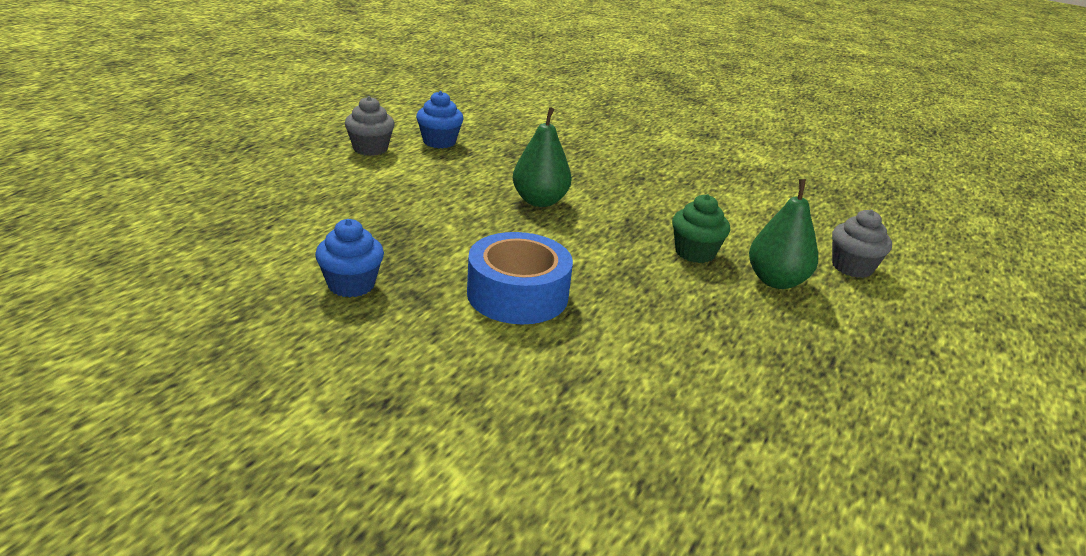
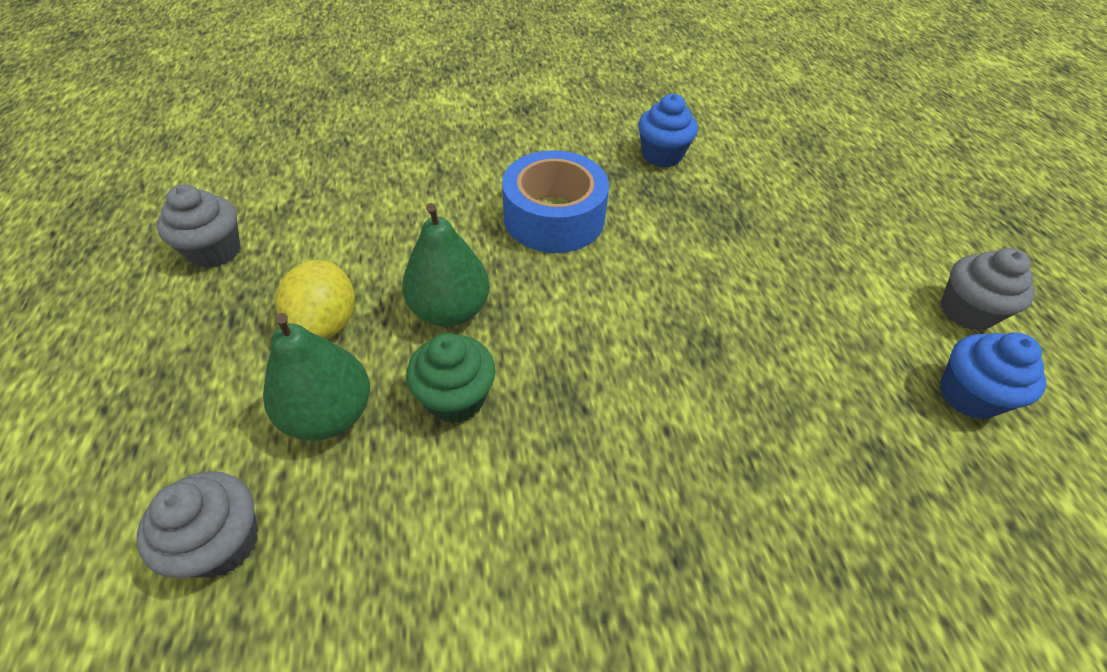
camera: 140 degrees right, 20 degrees up
green pear [513,107,572,207] -> green pear moved to [402,203,490,327]
none -> grey cupcake [157,184,240,268]
none -> yellow lemon [276,260,355,339]

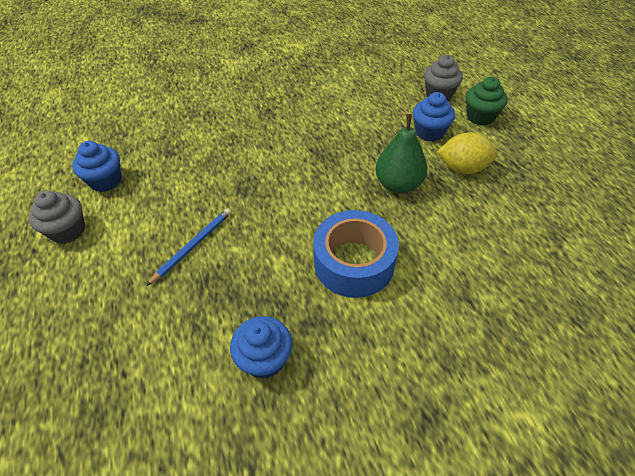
camera: 175 degrees right, 0 degrees up
grey cupcake [157,184,240,268] -> none
green pear [263,313,370,441] -> blue cupcake [413,92,455,142]
yellow lemon [276,260,355,339] -> yellow lemon turned 75 degrees counterclockwise [437,132,497,174]
green cupcake [406,333,496,423] -> green cupcake moved to [466,77,508,126]
none -> blue pencil [147,208,231,286]

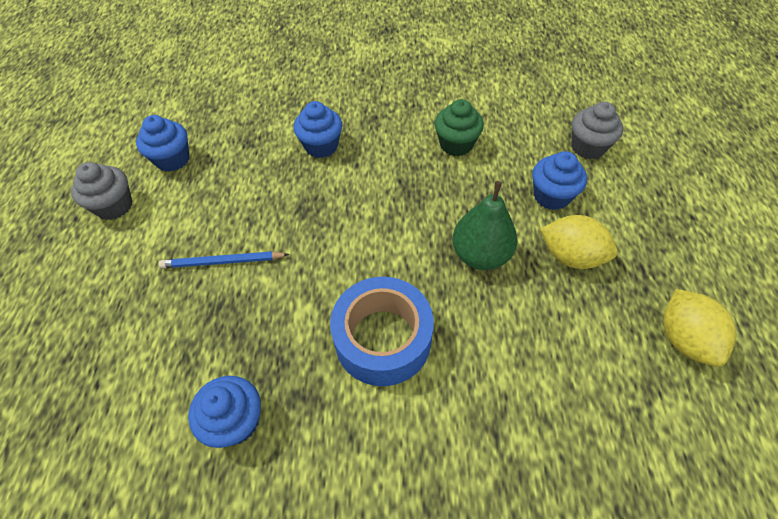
camera: 20 degrees right, 5 degrees up
blue pencil [147,208,231,286] -> blue pencil turned 150 degrees counterclockwise [159,251,289,268]
green cupcake [466,77,508,126] -> green cupcake moved to [435,99,484,156]
none -> blue cupcake [293,101,342,158]
none -> yellow lemon [663,289,736,367]

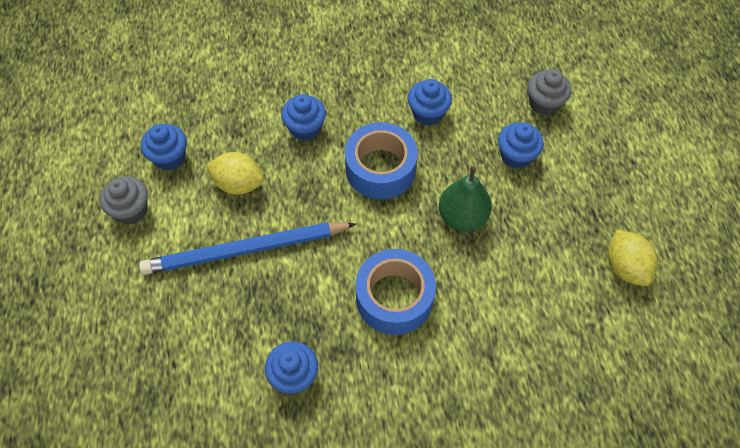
camera: 10 degrees left, 5 degrees up
blue pencil [159,251,289,268] -> blue pencil [139,222,356,275], size x1.97
green cupcake [435,99,484,156] -> blue cupcake [408,79,452,126]
yellow lemon [540,215,618,269] -> yellow lemon moved to [206,152,264,195]
none -> blue tape [345,122,418,199]

